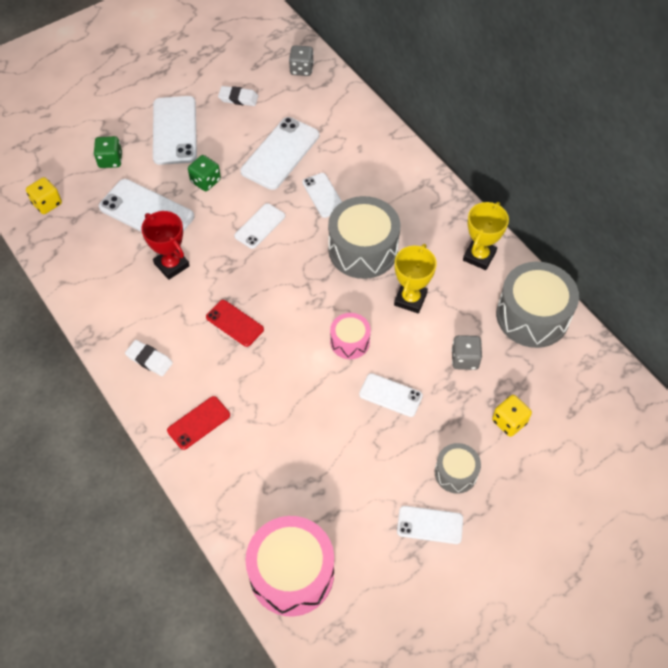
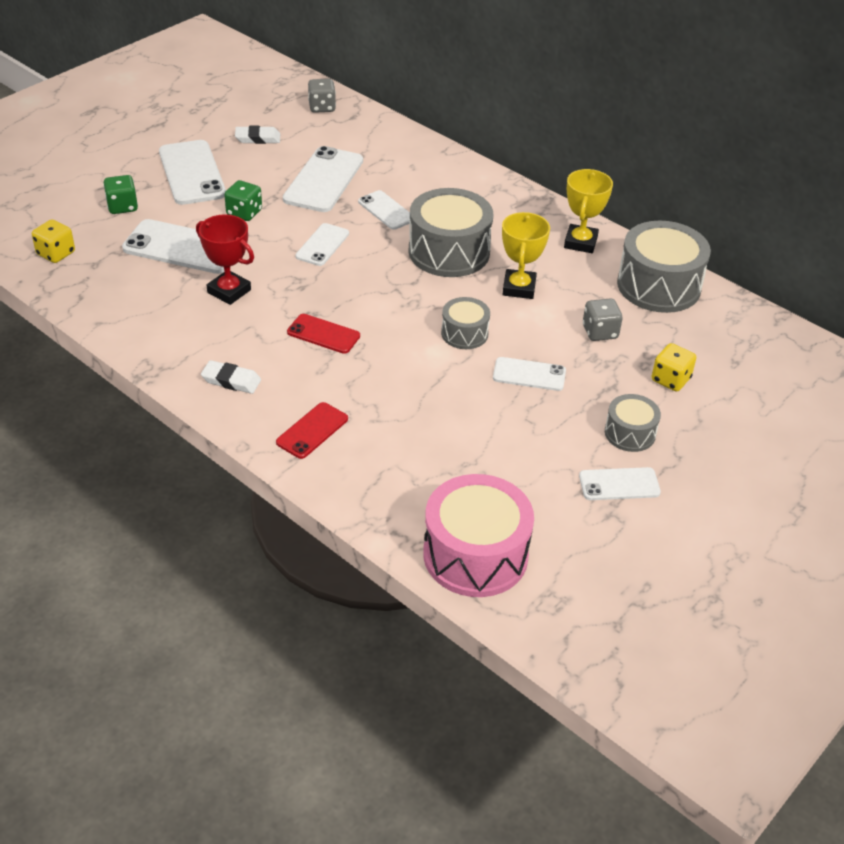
camera: 15 degrees left, 15 degrees down
pink drum [330,313,371,359] -> grey drum [441,297,490,349]

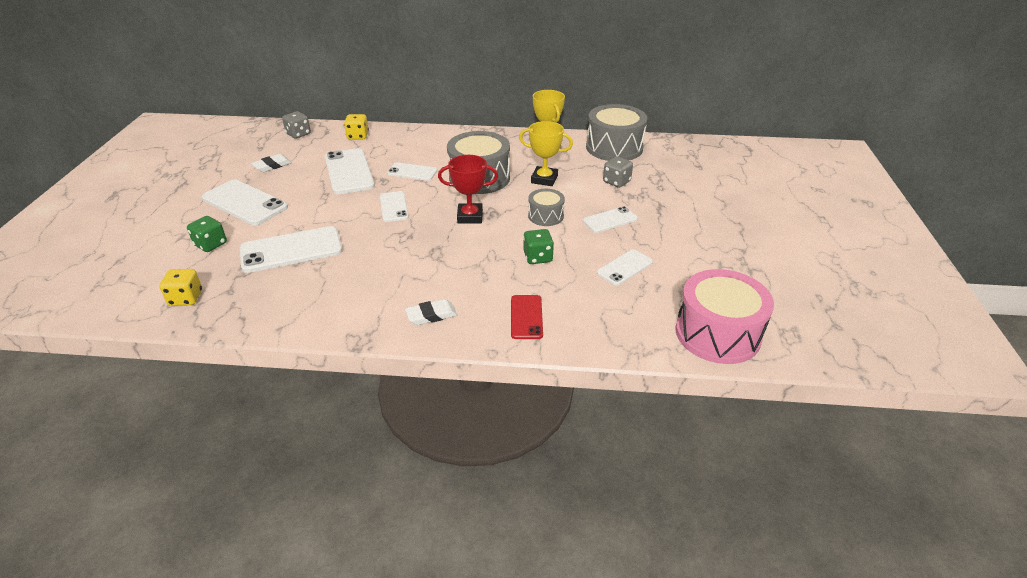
camera: 35 degrees left, 5 degrees down
red trophy [196,214,254,305] -> red trophy moved to [438,155,498,224]
green dice [224,180,262,221] -> green dice moved to [523,229,554,264]
red phone [287,314,360,354] -> none
yellow trophy [502,212,550,299] -> yellow trophy turned 45 degrees counterclockwise [519,121,573,186]
white phone [579,467,661,500] -> white phone moved to [597,249,653,286]
grey drum [605,394,661,452] -> none
yellow dice [651,343,696,392] -> yellow dice moved to [344,114,369,140]

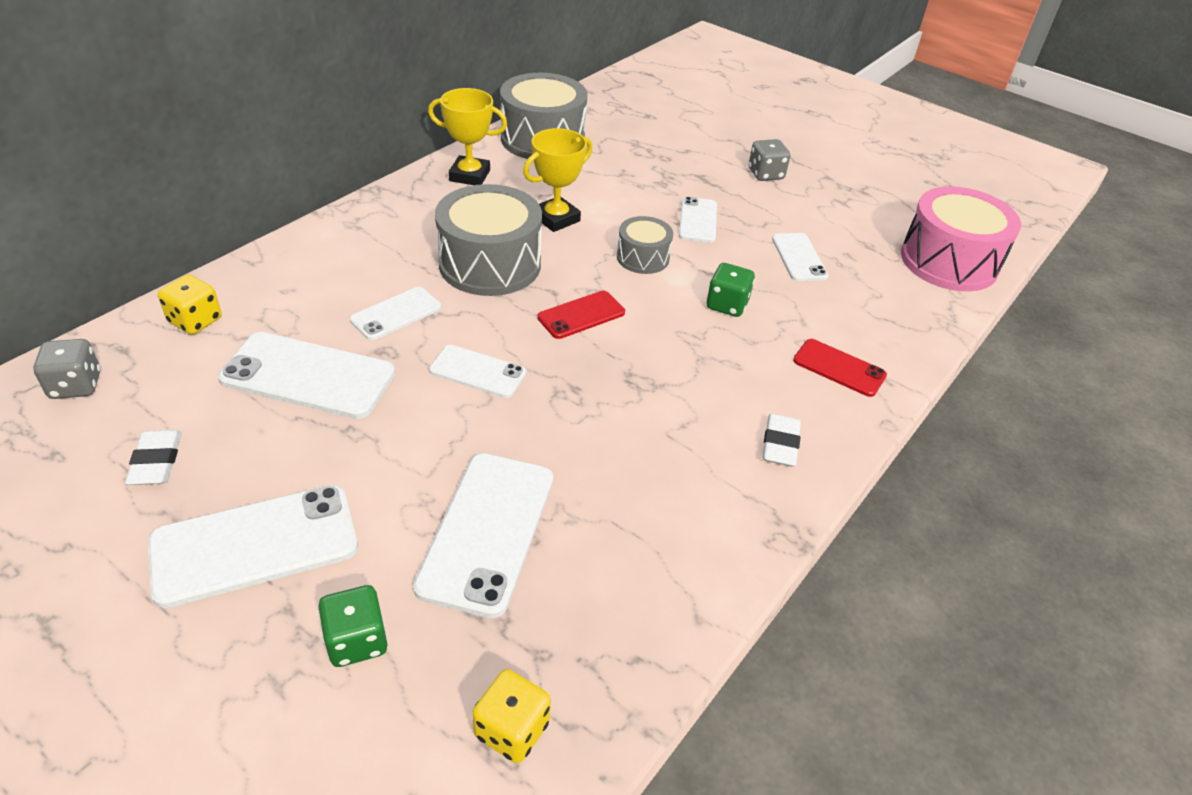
camera: 60 degrees left, 5 degrees up
red trophy [438,155,498,224] -> red phone [537,291,625,339]
grey dice [603,156,633,188] -> grey dice moved to [748,139,790,181]

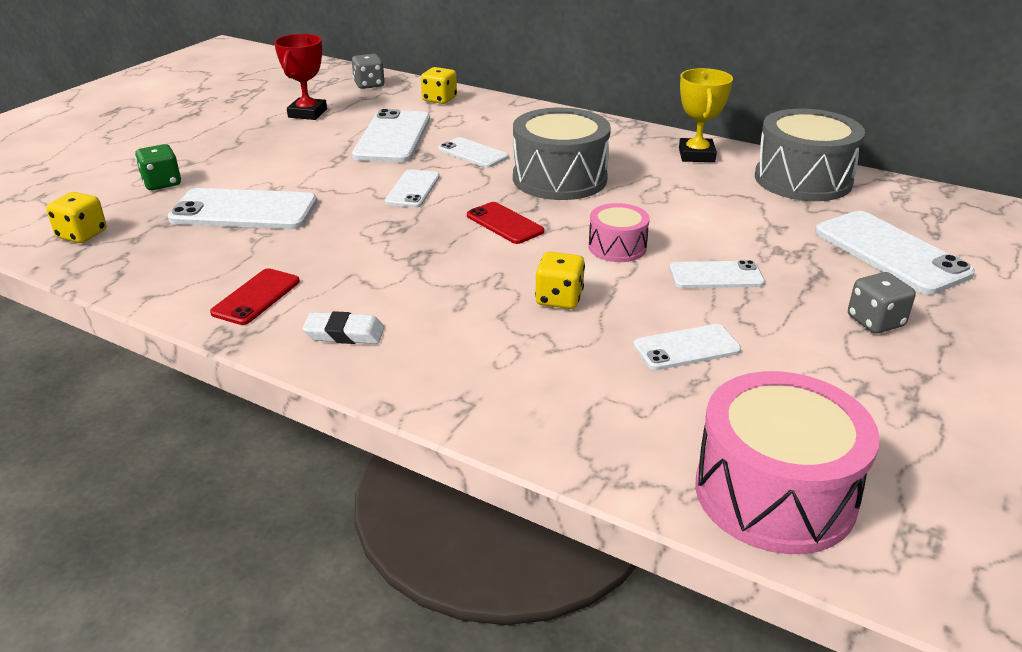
camera: 85 degrees right, 10 degrees down
white eraser [125,430,182,485] -> red trophy [274,34,327,120]
white phone [148,485,358,608] -> white phone moved to [815,211,975,295]
yellow trophy [523,128,592,232] -> none
grey drum [617,216,673,274] -> pink drum [588,203,650,262]
green dice [707,263,755,317] -> yellow dice [535,252,585,309]
red phone [793,339,887,397] -> red phone moved to [210,268,300,325]

